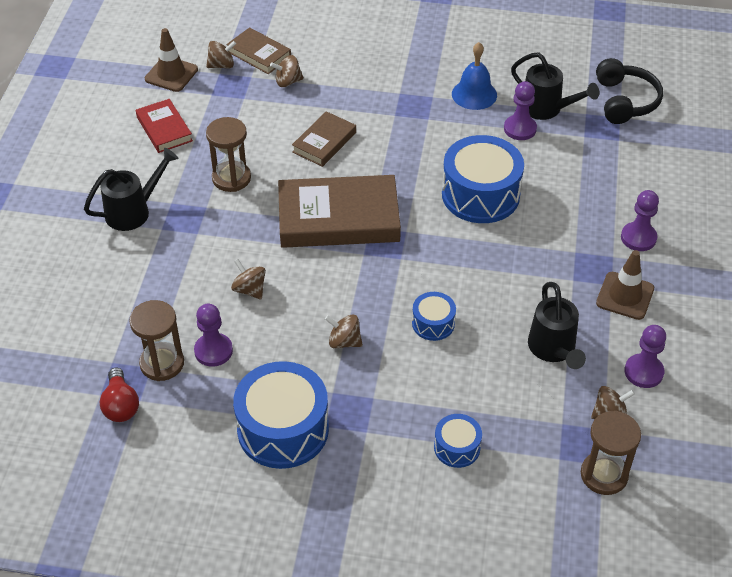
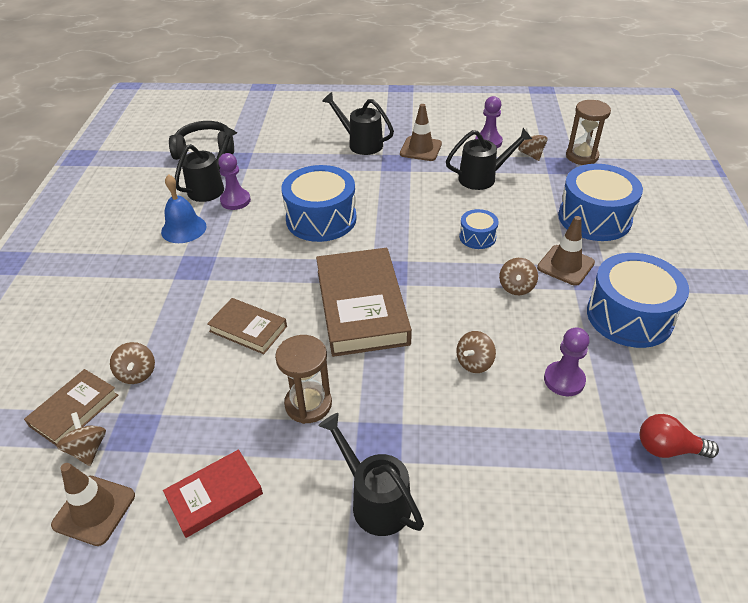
camera: 95 degrees left, 5 degrees down
red light bulb [100,368,139,422] -> red light bulb turned 150 degrees counterclockwise [640,414,719,458]
brown hourglass [129,300,184,381] -> none
blue drum [434,414,482,468] -> blue drum [558,164,643,241], size x2.00
purple pawn [621,190,659,251] -> black watering can [322,92,394,155]
none -> brown traffic cone [537,216,595,286]

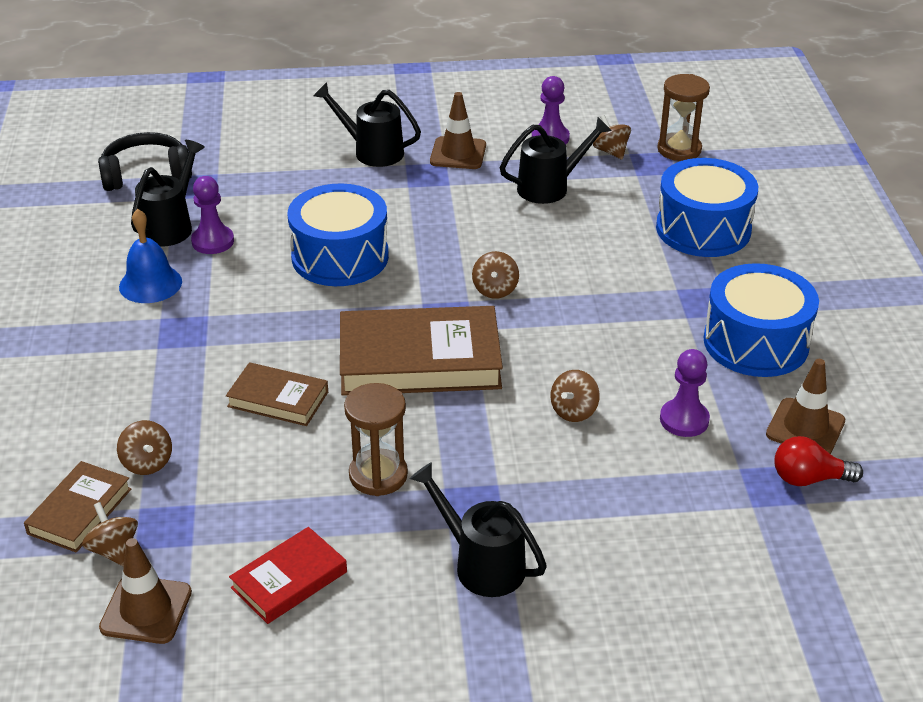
camera: 10 degrees left, 5 degrees down
brown book [316,248,412,357] -> brown book turned 75 degrees counterclockwise [340,306,503,396]
blue drum [459,209,499,249] -> none
brown spinning top [499,258,538,295] -> brown spinning top moved to [472,251,519,299]
brown traffic cone [537,216,595,286] -> brown traffic cone moved to [766,359,845,454]

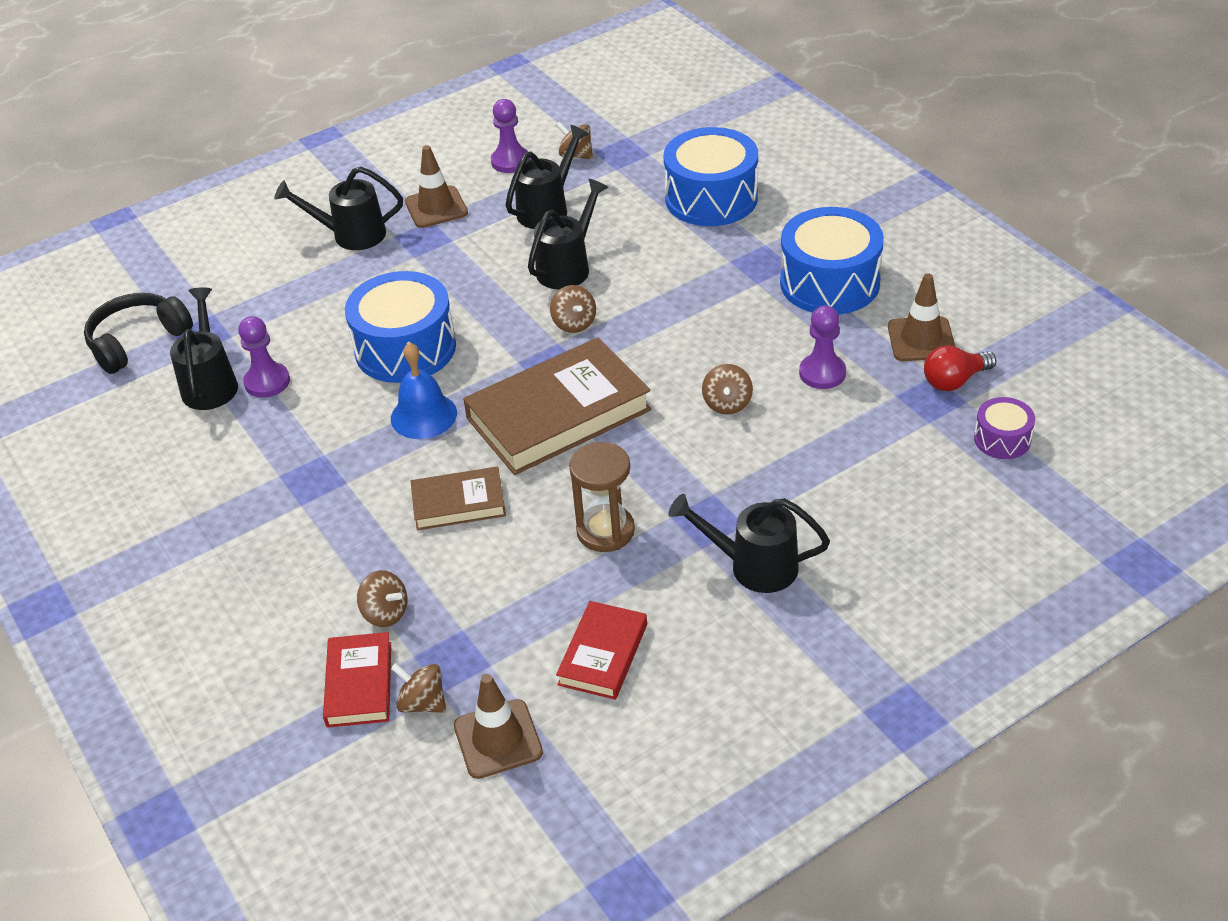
camera: 25 degrees left, 5 degrees up
brown book [24,461,132,552] -> red book [323,632,391,728]
blue bell [119,209,182,303] -> blue bell moved to [391,342,457,439]
brown hourglass [657,74,710,161] -> none
none -> black watering can [528,179,608,289]
none -> purple drum [974,397,1035,459]

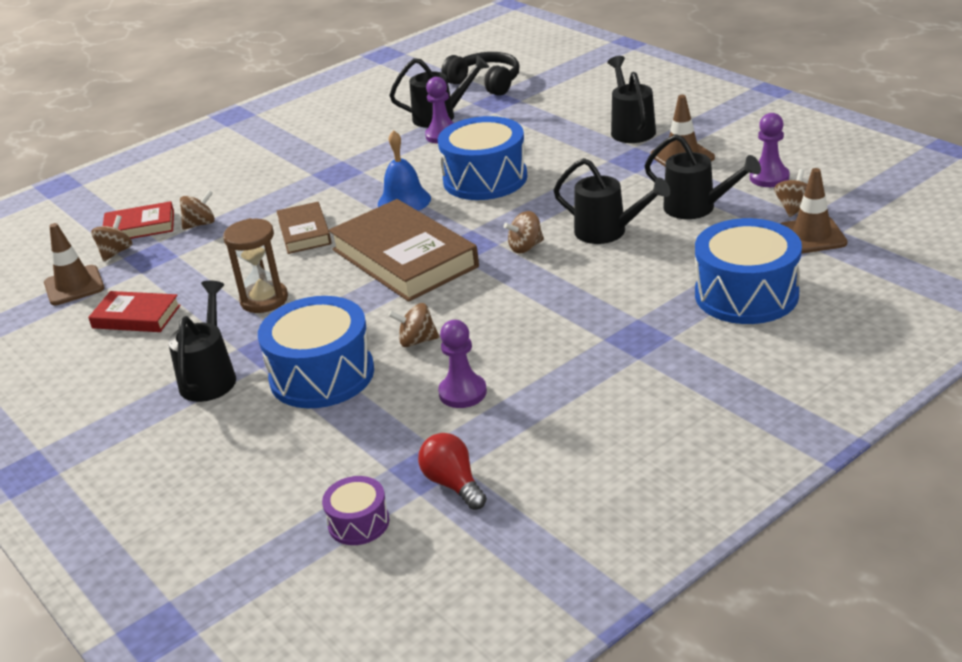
camera: 85 degrees right, 10 degrees down
brown spinning top [357,570,407,627] -> brown spinning top turned 150 degrees counterclockwise [180,190,215,230]
blue drum [780,207,884,315] -> blue drum moved to [258,296,374,408]
brown traffic cone [888,273,955,361] -> brown traffic cone moved to [780,168,848,254]

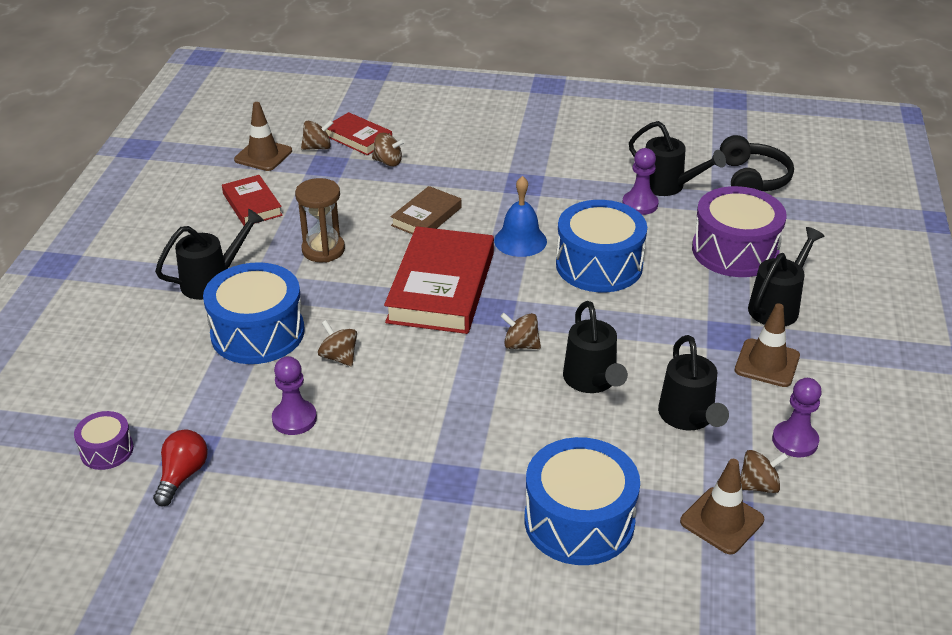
camera: 45 degrees right, 5 degrees up
brown book [329,199,479,302] -> red book [384,226,494,334]
none -> purple drum [692,186,787,277]

